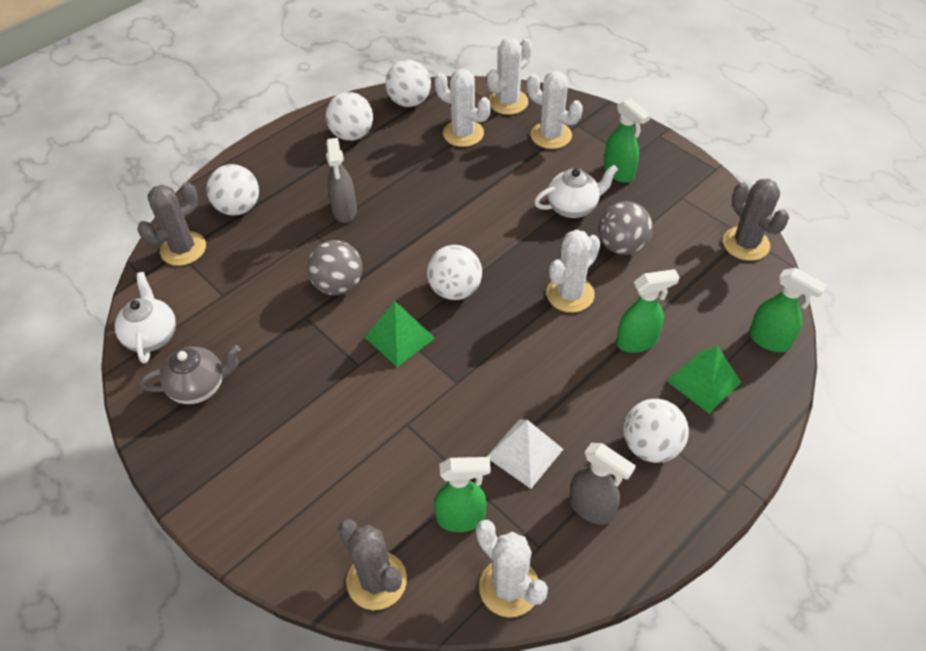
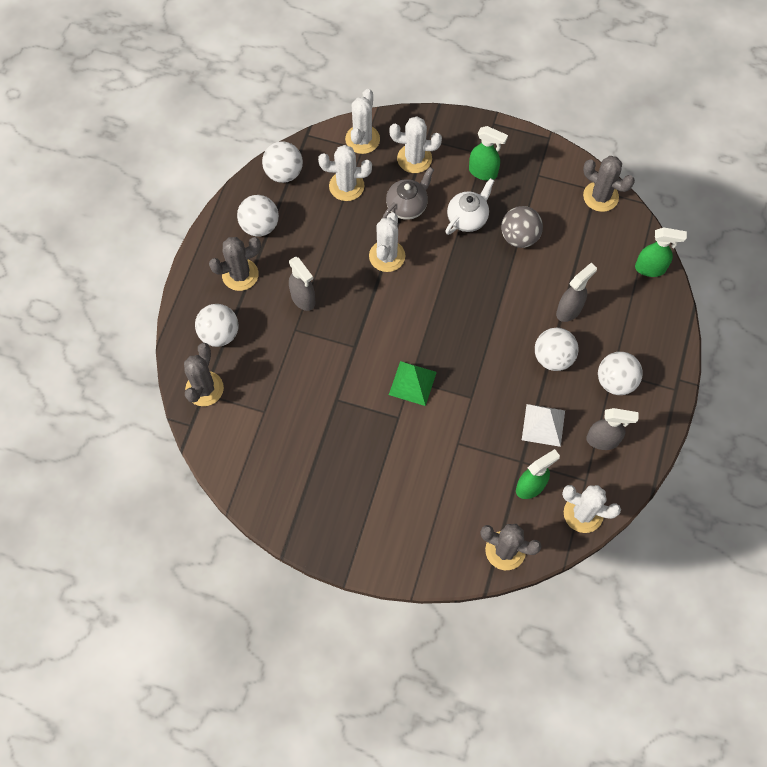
camera: 30 degrees left, 15 degrees up
white teapot [115,272,176,364] -> none
grey teapot [140,345,241,404] -> grey teapot moved to [383,167,434,220]
grey ball [307,240,363,295] -> none
white ball [427,245,482,300] -> white ball moved to [535,328,579,371]
white cactus [546,230,601,313] -> white cactus moved to [369,212,405,272]
green spray bottle [616,269,679,353] -> grey spray bottle [556,263,597,322]
green pyramid [667,346,741,413] -> none
none -> grey cactus [209,237,261,291]

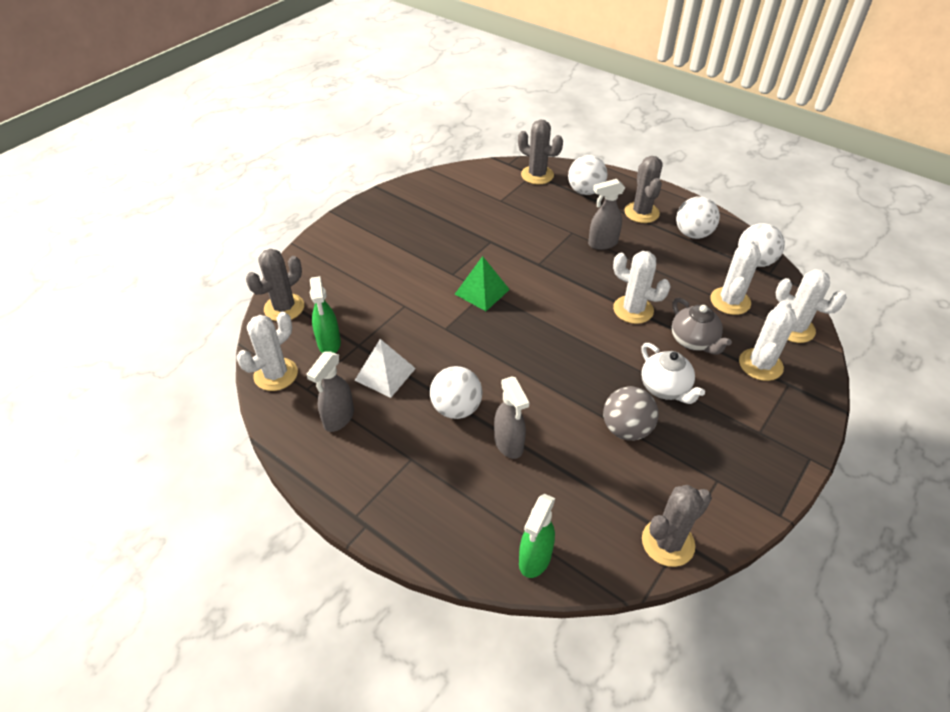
camera: 110 degrees right, 20 degrees down
green spray bottle [469,126,508,181] -> none
white ball [598,352,643,395] -> none

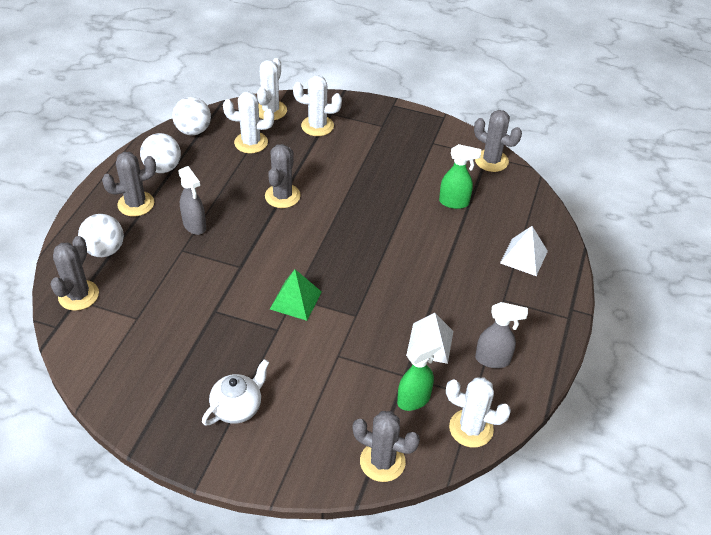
camera: 110 degrees left, 0 degrees up
white ball [430,366,482,419] -> none
grey spray bottle [494,377,529,459] -> none
green spray bottle [519,494,555,578] -> green spray bottle moved to [439,144,481,209]
grey ball [603,387,658,441] -> none
white cactus [613,251,671,324] -> grey cactus [265,144,301,208]
white teapot [641,343,705,404] -> white teapot moved to [202,359,269,426]
grey teapot [672,298,732,355] -> none
none -> white pyramid [500,226,548,276]

